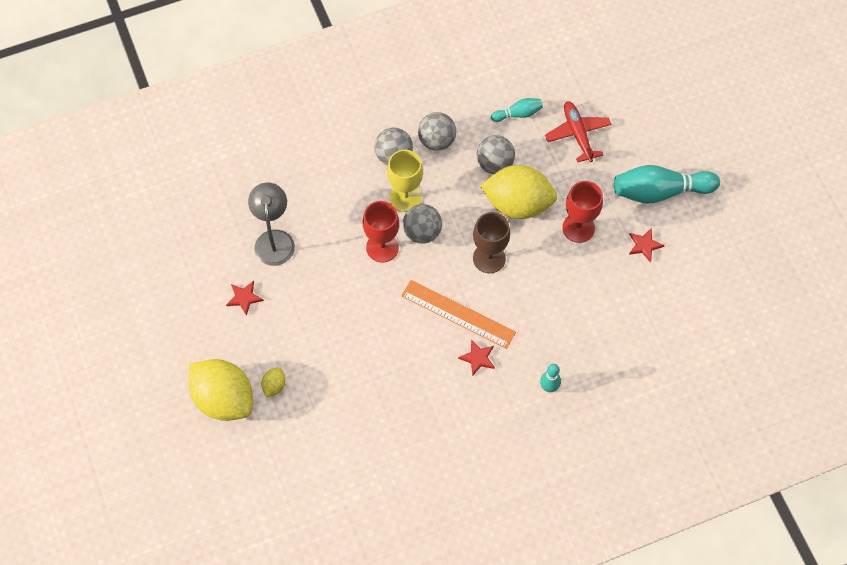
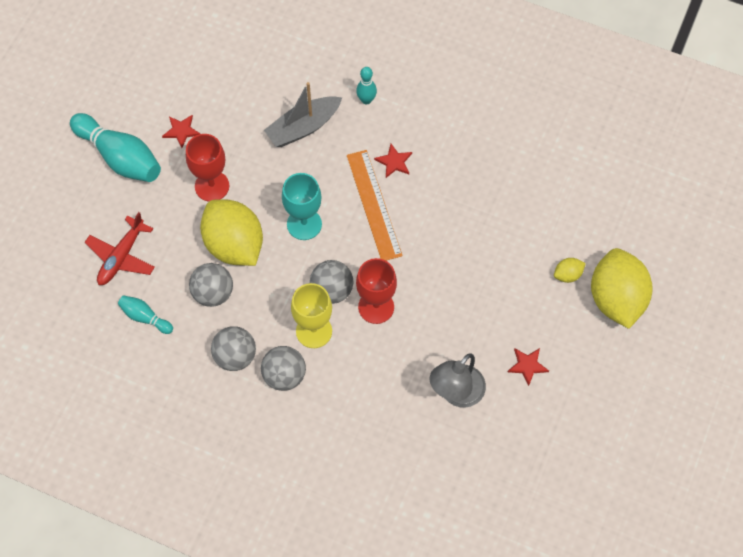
camera: 135 degrees left, 0 degrees up
brown goblet [473,212,510,273] -> turquoise goblet [282,173,322,240]
none -> grey boat [264,82,342,147]

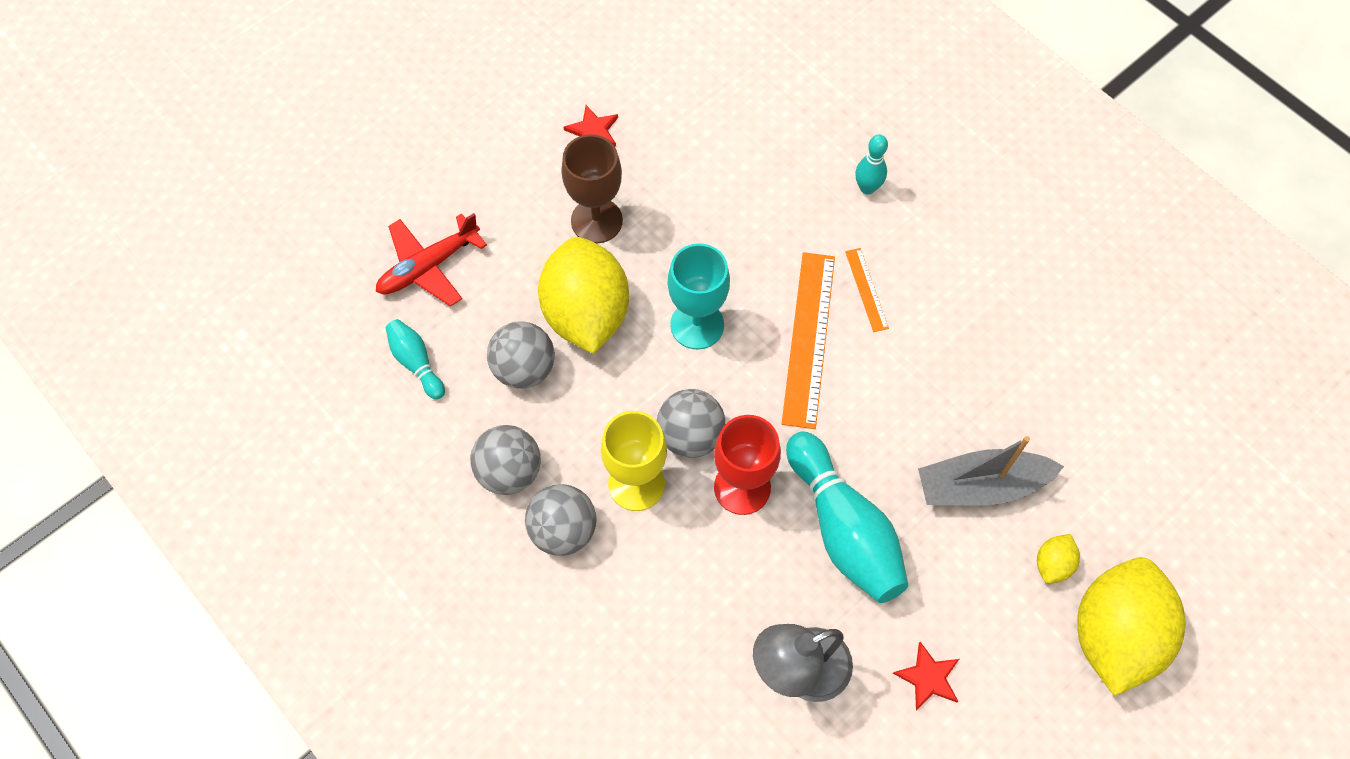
camera: 25 degrees right, 0 degrees up
turquoise bowling pin [70,113,161,182] -> turquoise bowling pin moved to [786,432,908,603]
red goblet [186,134,229,202] -> brown goblet [561,134,623,243]
grey boat [264,82,342,147] -> grey boat moved to [918,436,1064,506]
red star [374,144,412,178] -> orange ruler [845,248,889,332]
yellow lemon [554,258,586,283] -> yellow lemon turned 60 degrees counterclockwise [1037,534,1080,584]

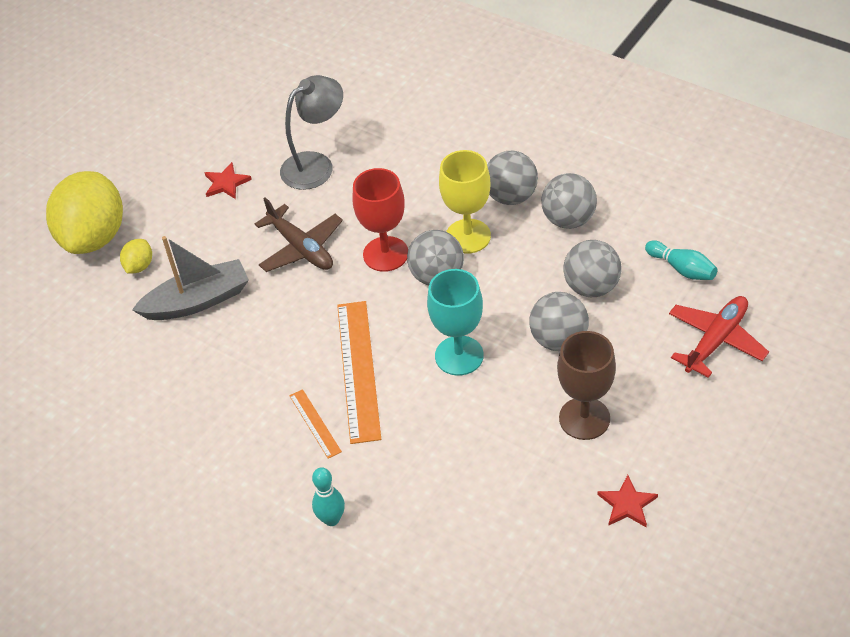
camera: 170 degrees right, 15 degrees down
yellow lemon [538,237,629,354] -> grey ball [529,292,589,351]
turquoise bowling pin [786,432,908,603] -> brown plane [255,197,343,272]

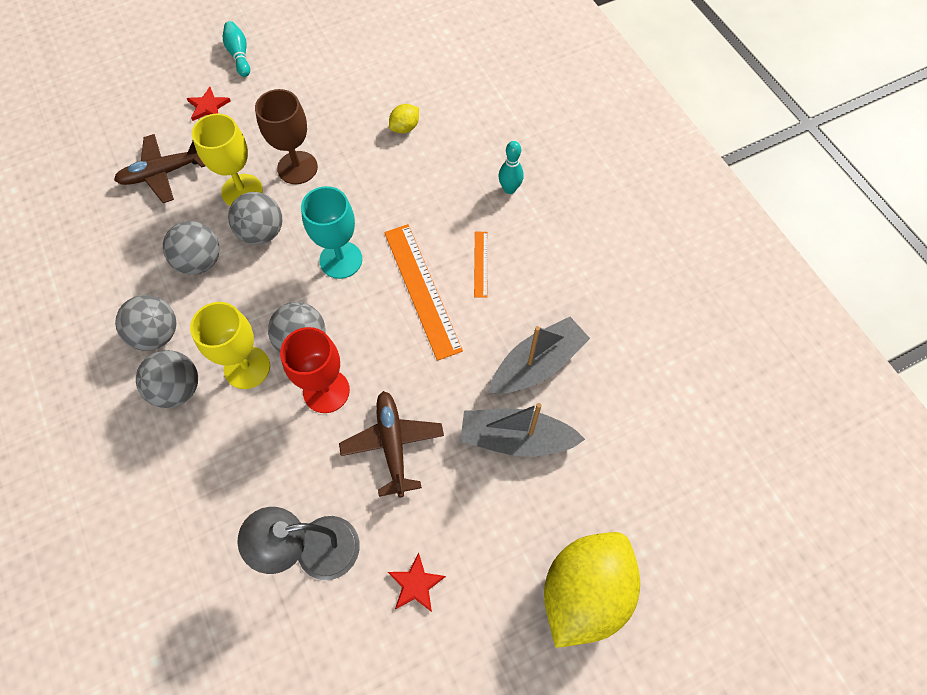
camera: 155 degrees left, 15 degrees up
yellow lemon [120,239,152,273] -> yellow lemon moved to [389,104,419,133]
orange ruler [337,301,381,444] -> orange ruler turned 45 degrees counterclockwise [384,224,463,361]
red star [597,475,658,527] -> red star moved to [186,87,231,121]
turquoise bowling pin [645,240,718,280] -> turquoise bowling pin moved to [223,21,250,77]
red plane [669,296,769,378] -> brown plane [114,134,205,203]
none -> yellow goblet [192,114,263,206]
none -> grey boat [489,317,590,394]

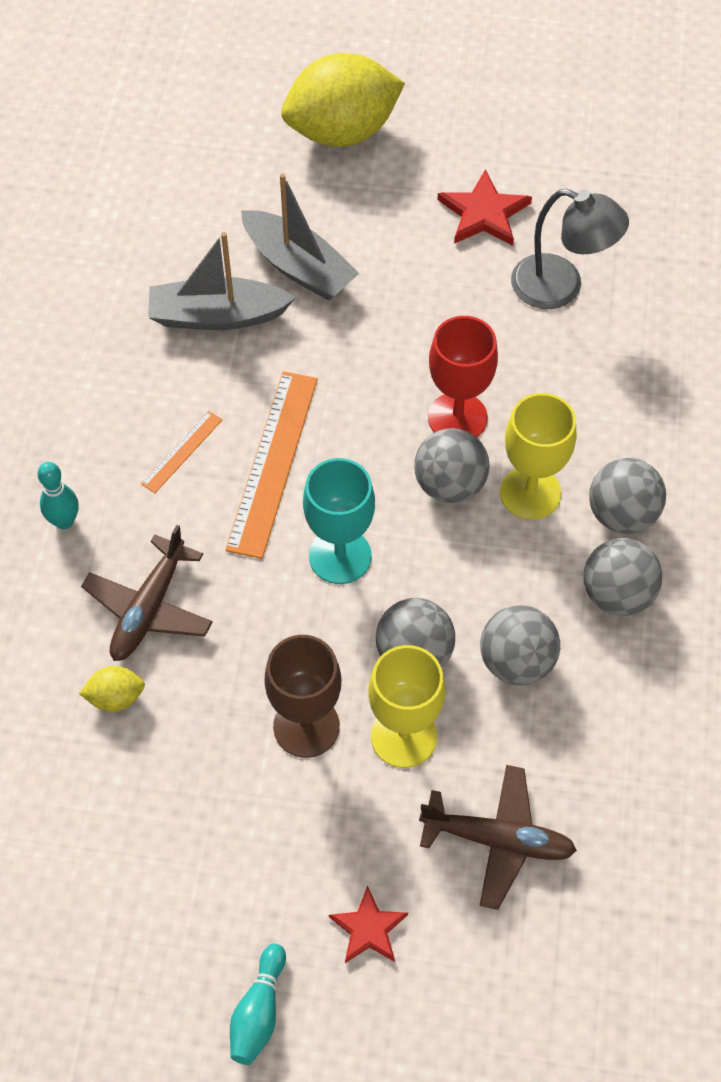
camera: 145 degrees left, 5 degrees down
brown plane [339,391,444,498] -> brown plane moved to [81,525,213,661]
red star [388,552,446,612] -> red star [437,169,532,246], size x1.52

